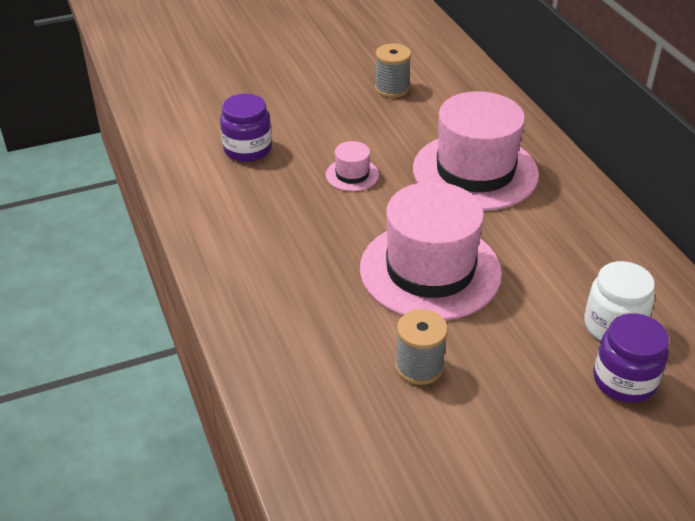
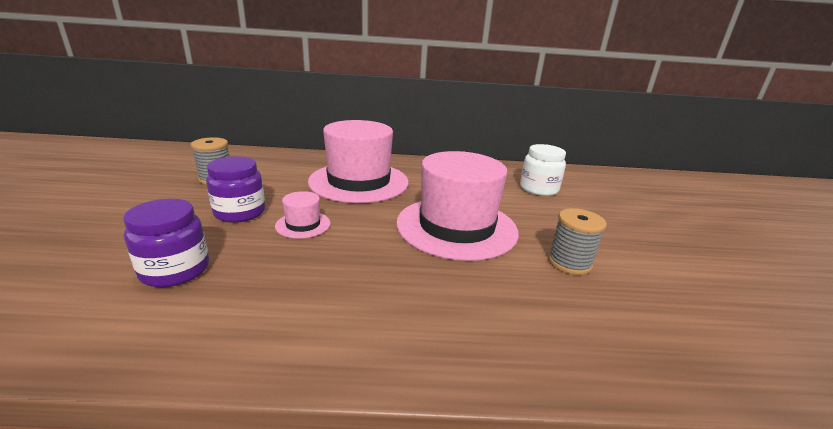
camera: 70 degrees left, 15 degrees down
purple jar [593,313,669,403] -> purple jar moved to [206,156,265,223]

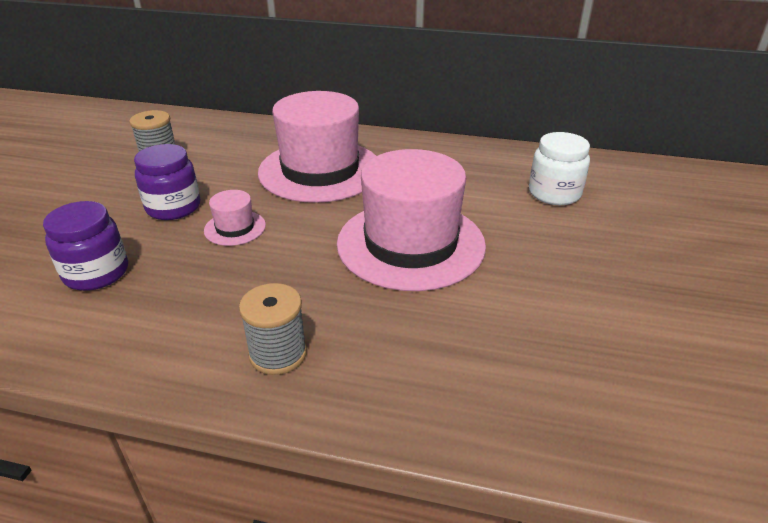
camera: 15 degrees right, 10 degrees up
grey spool [548,208,607,275] -> grey spool moved to [239,283,307,375]

